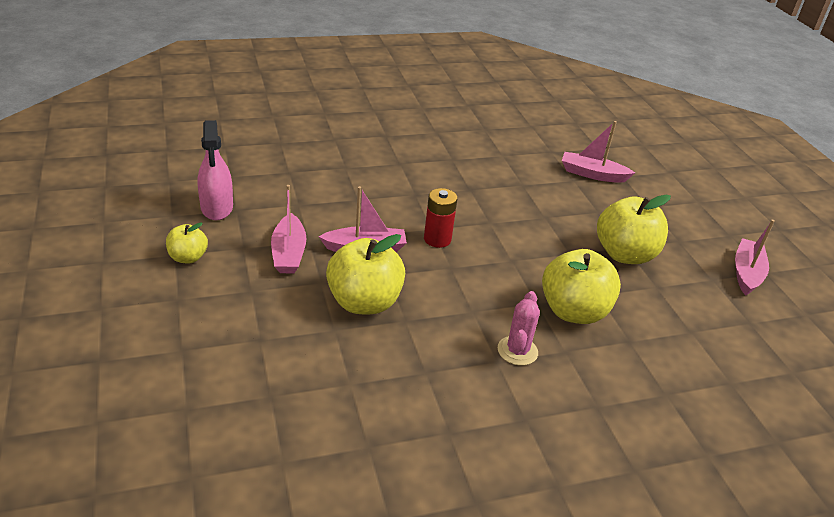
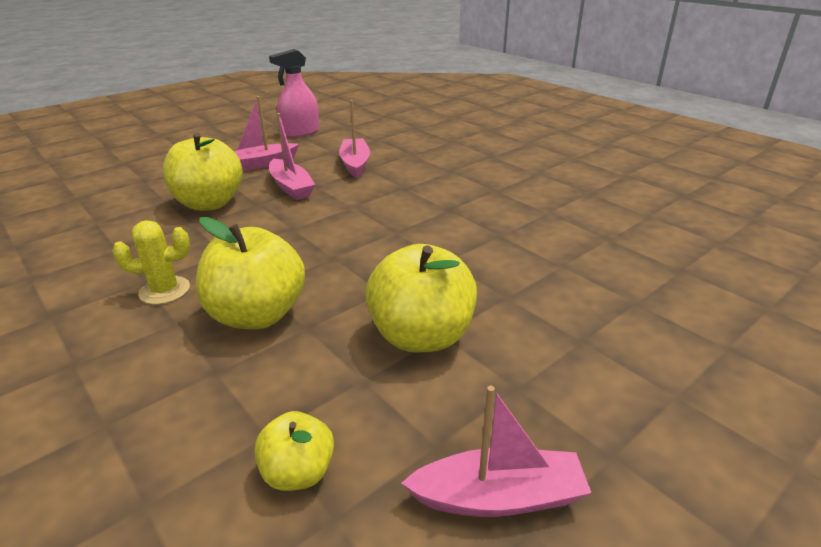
camera: 70 degrees right, 5 degrees down
yellow apple [166,222,208,263] -> yellow apple moved to [254,411,334,491]
red battery [424,188,457,248] -> none
pink cactus [498,291,540,366] -> yellow cactus [112,220,190,305]
pink boat [562,121,635,183] -> pink boat moved to [339,100,370,178]

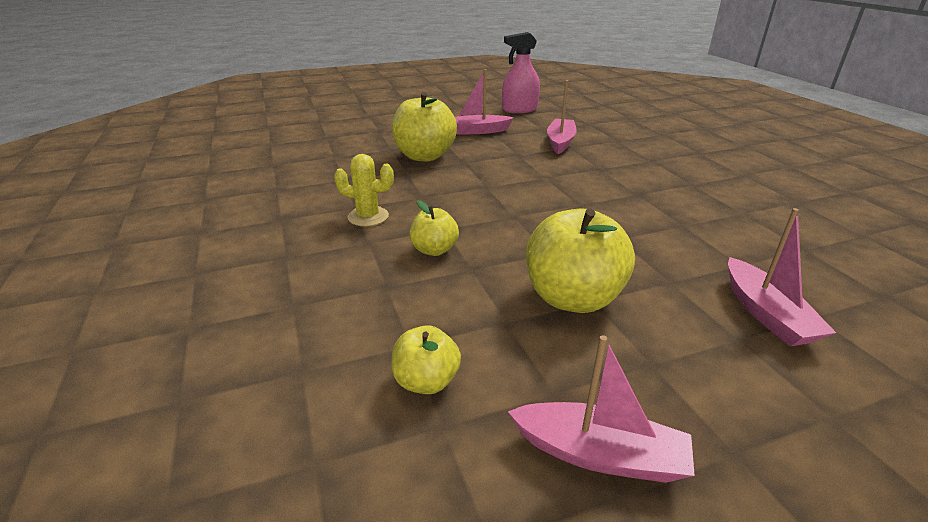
camera: 20 degrees right, 0 degrees up
yellow apple [196,217,305,329] -> yellow apple [409,200,459,256], size x0.54
pink boat [269,113,315,200] -> pink boat moved to [728,208,836,346]

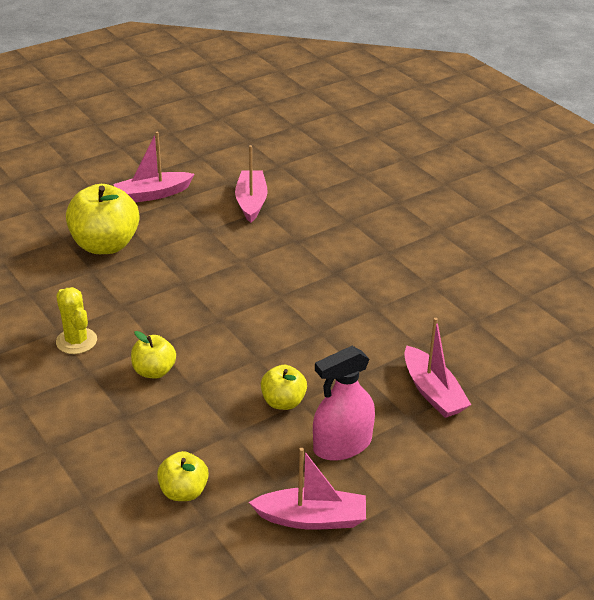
camera: 15 degrees left, 5 degrees up
yellow cactus [334,154,394,226] -> yellow cactus turned 60 degrees clockwise [56,287,97,354]
pink spray bottle [502,32,540,113] -> pink spray bottle moved to [313,346,375,461]
yellow apple [526,208,635,313] -> yellow apple [261,365,307,410], size x0.54

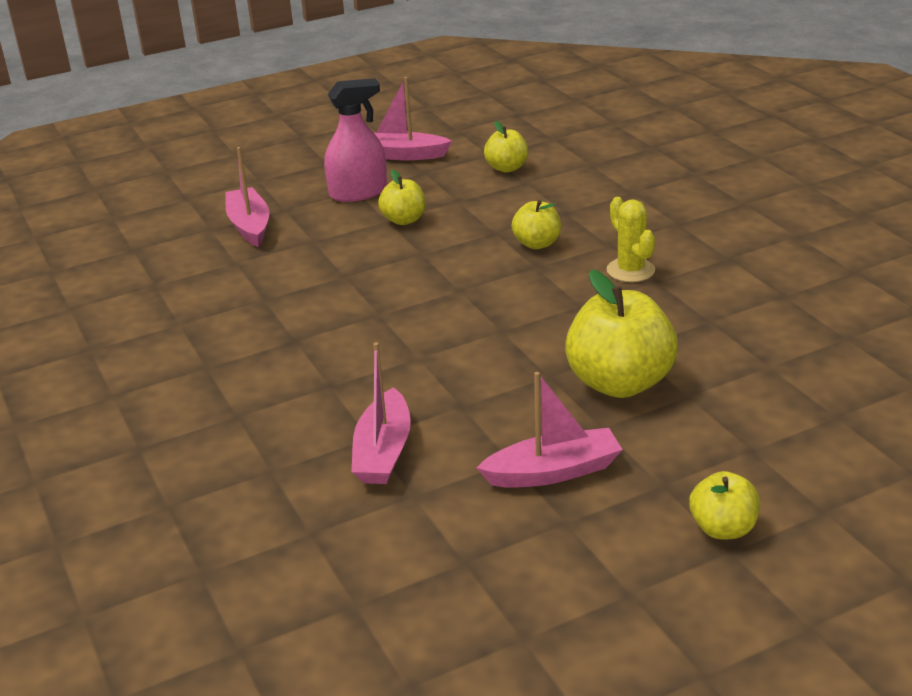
camera: 170 degrees left, 5 degrees down
none -> yellow apple [689,471,760,539]

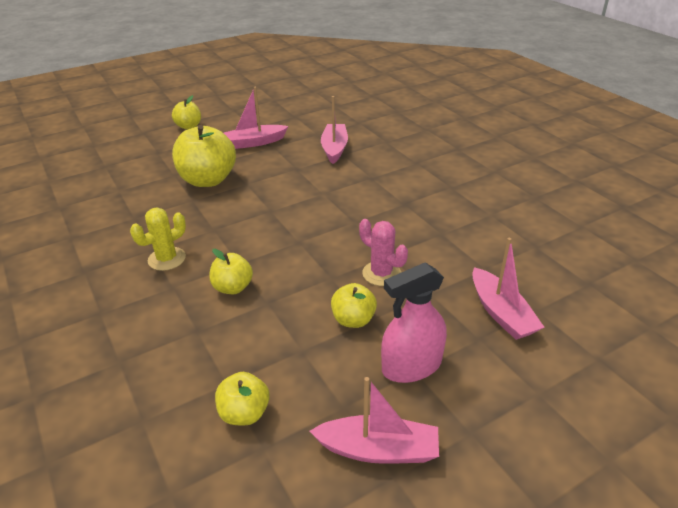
camera: 175 degrees right, 5 degrees up
yellow cactus [606,197,655,282] -> yellow cactus turned 75 degrees clockwise [130,208,186,271]
none -> pink cactus [359,219,408,286]

